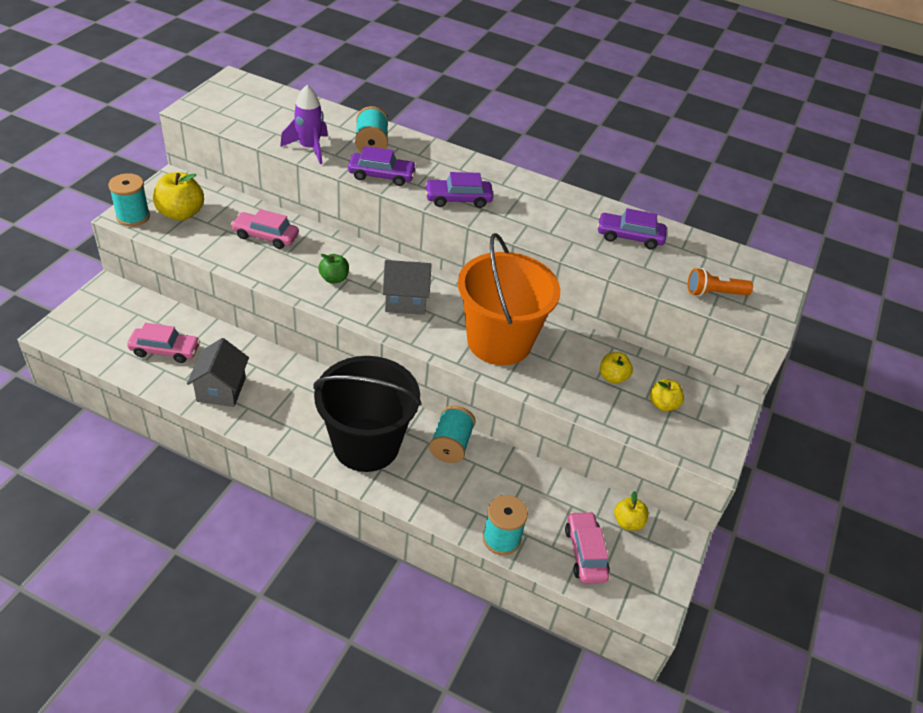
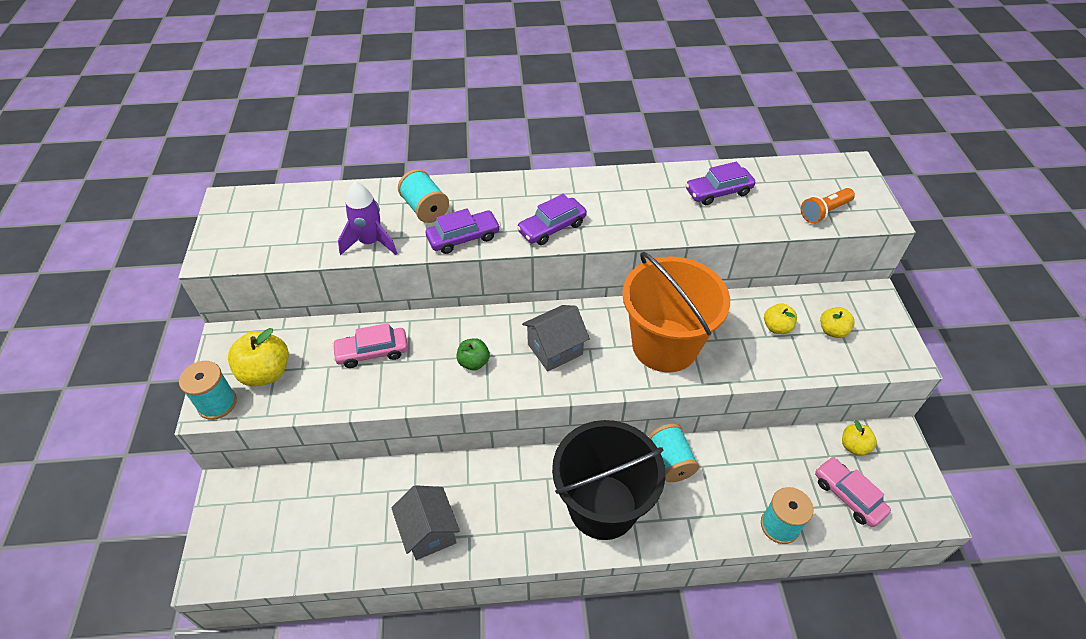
camera: 25 degrees left, 5 degrees up
pink car [127,323,200,363] -> none

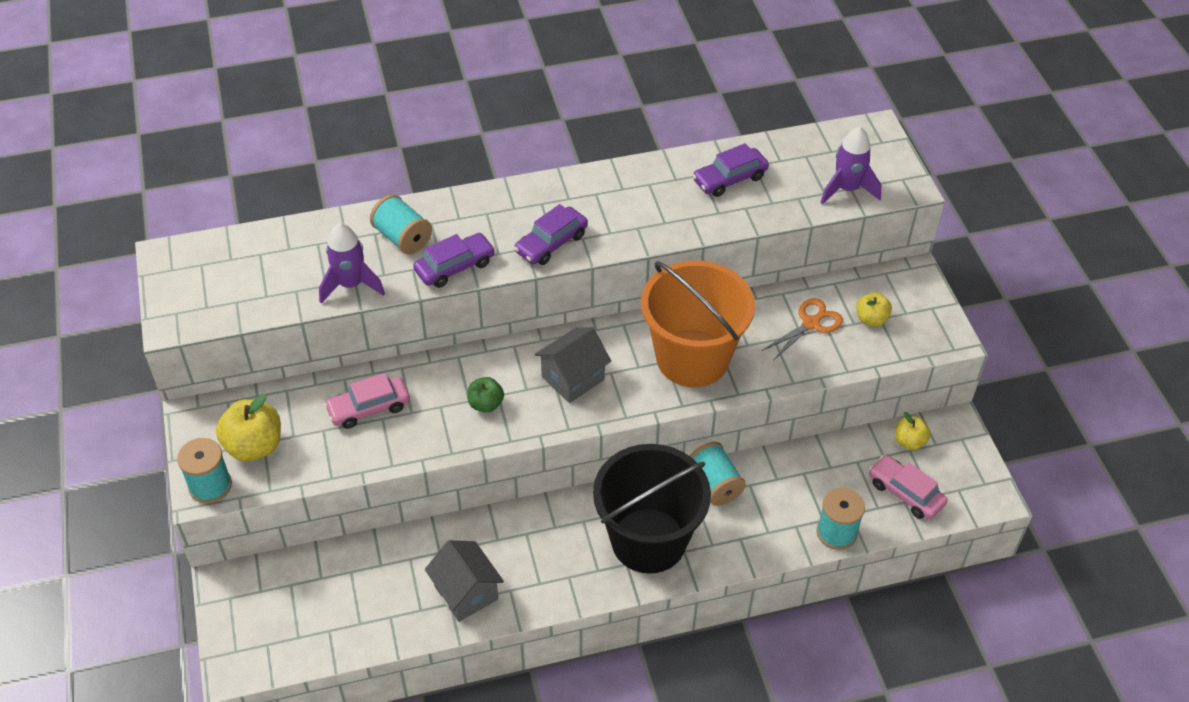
camera: 10 degrees left, 0 degrees up
yellow apple [764,303,797,334] -> orange scissors [762,298,843,361]
orange flashlight [801,188,855,224] -> purple rocket [821,127,881,205]

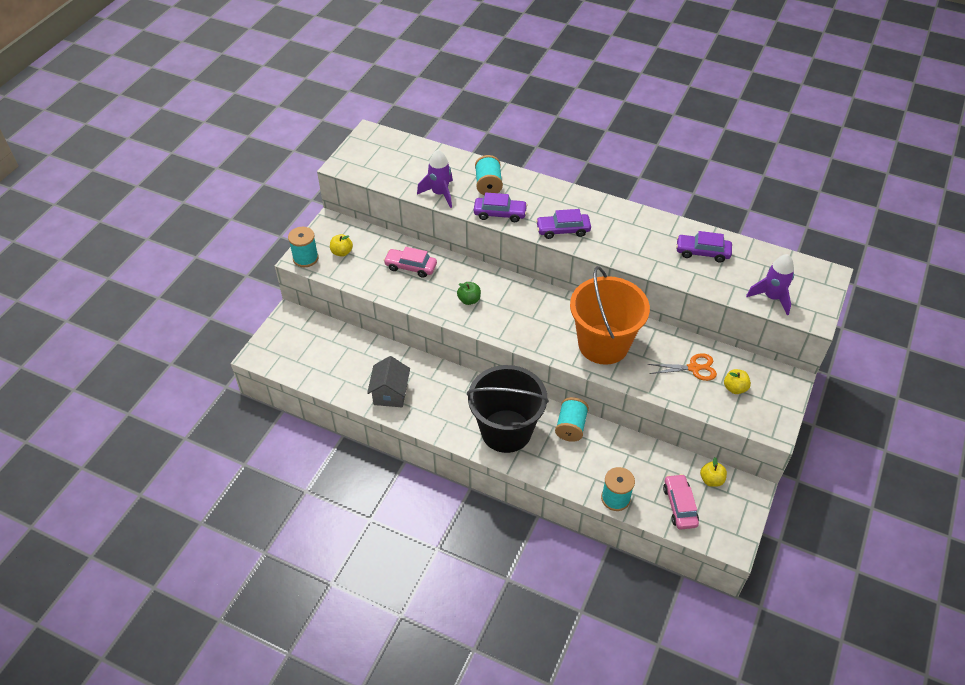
camera: 40 degrees right, 0 degrees up
yellow apple [216,394,281,461] -> yellow apple [330,234,353,257], size x0.59
grey house [535,327,611,403] -> none

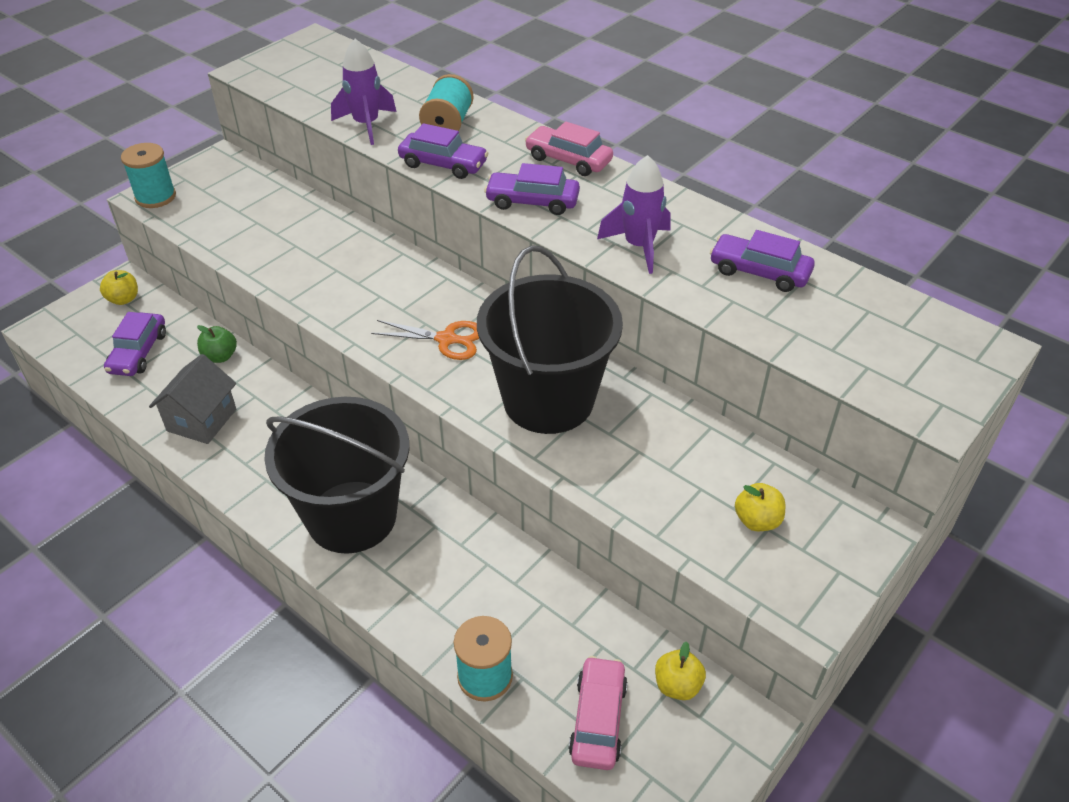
camera: 15 degrees right, 5 degrees down
yellow apple [330,234,353,257] -> yellow apple moved to [100,270,138,305]
pink car [383,247,437,278] -> pink car moved to [525,121,613,176]
green apple [457,282,481,305] -> green apple moved to [197,325,237,363]
turquoise spool [555,397,589,442] -> none
orange bucket [570,266,650,365] -> black bucket [477,245,623,434]
orange scissors [648,353,717,381] -> orange scissors moved to [371,320,479,360]
purple rocket [746,254,794,315] -> purple rocket moved to [597,155,671,274]
none -> purple car [104,312,166,376]

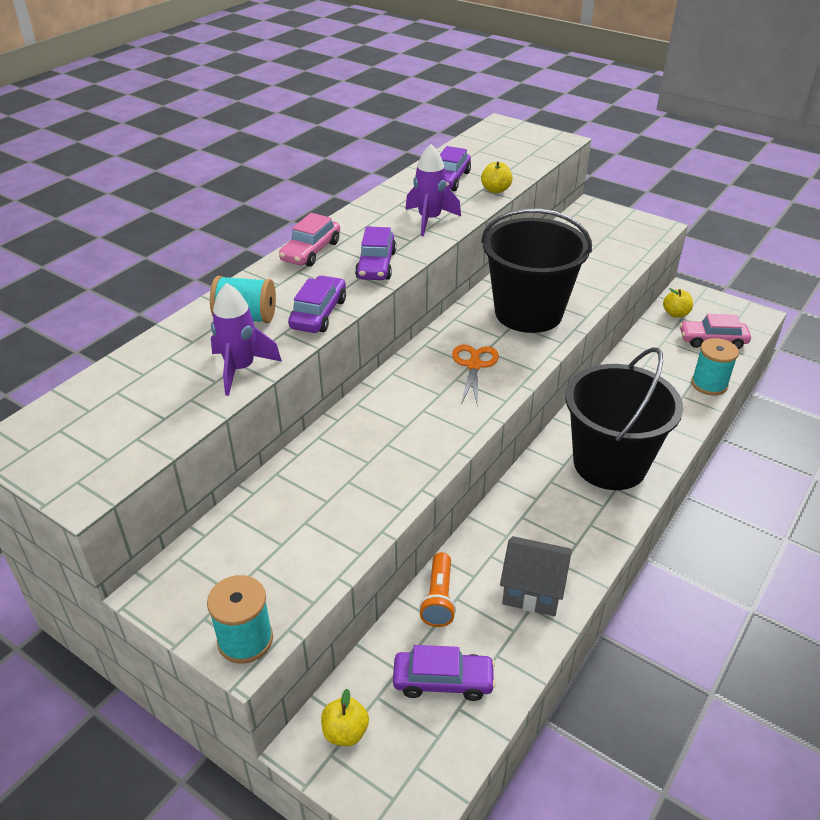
camera: 95 degrees left, 5 degrees down
green apple [197,325,237,363] -> orange flashlight [419,552,456,627]
yellow apple [735,483,785,531] -> yellow apple moved to [481,162,513,193]

